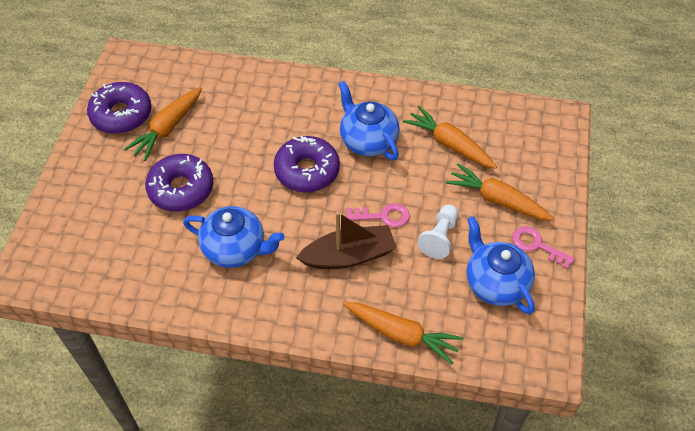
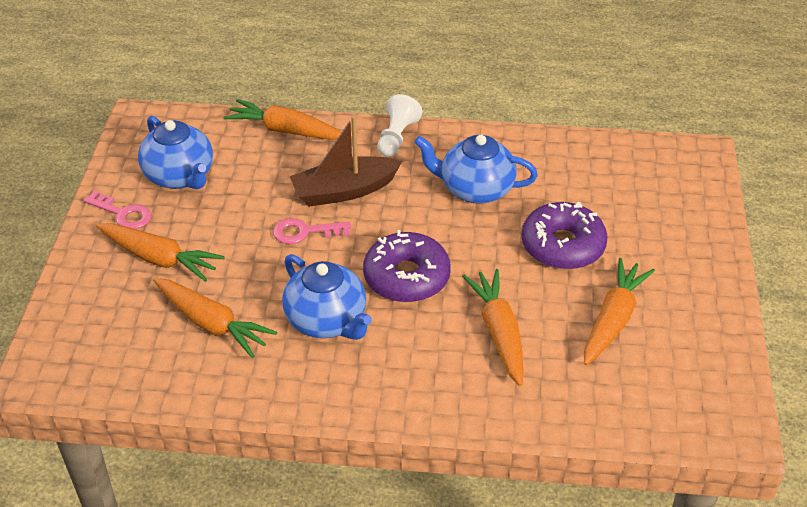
camera: 175 degrees right, 10 degrees down
purple donut [87,82,151,134] -> none
white pawn [417,204,458,259] -> white pawn moved to [377,94,422,157]
none -> orange carrot [462,269,524,386]

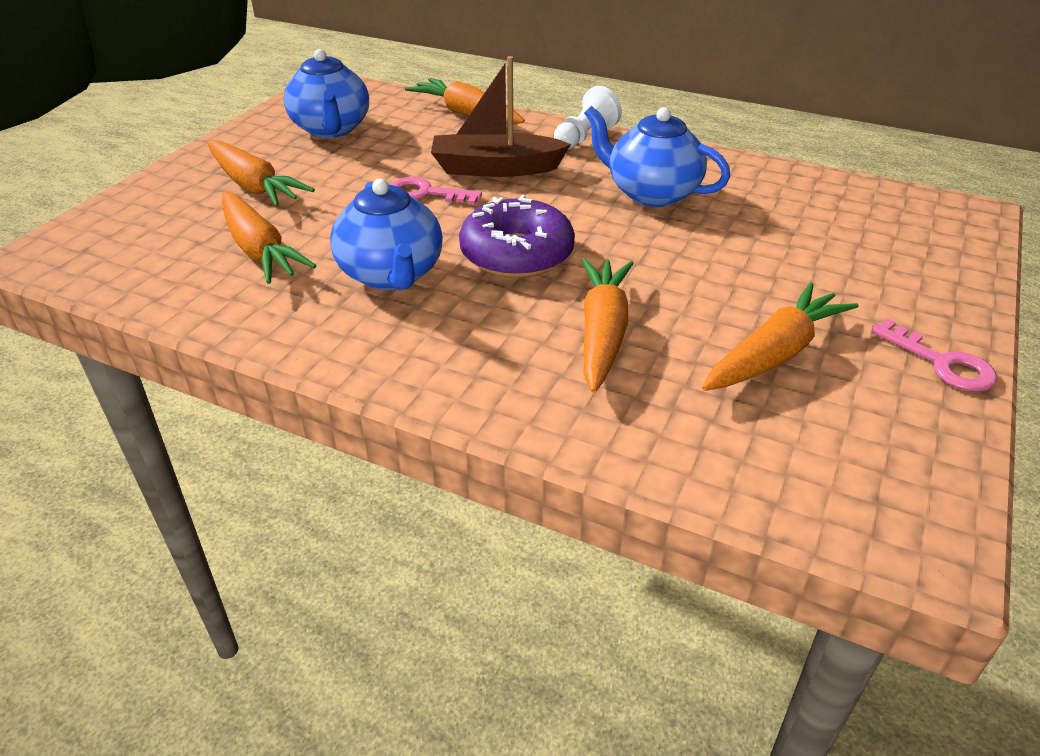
camera: 20 degrees right, 5 degrees down
pink key [84,191,151,229] -> pink key moved to [871,319,997,392]
purple donut [521,202,608,269] -> none

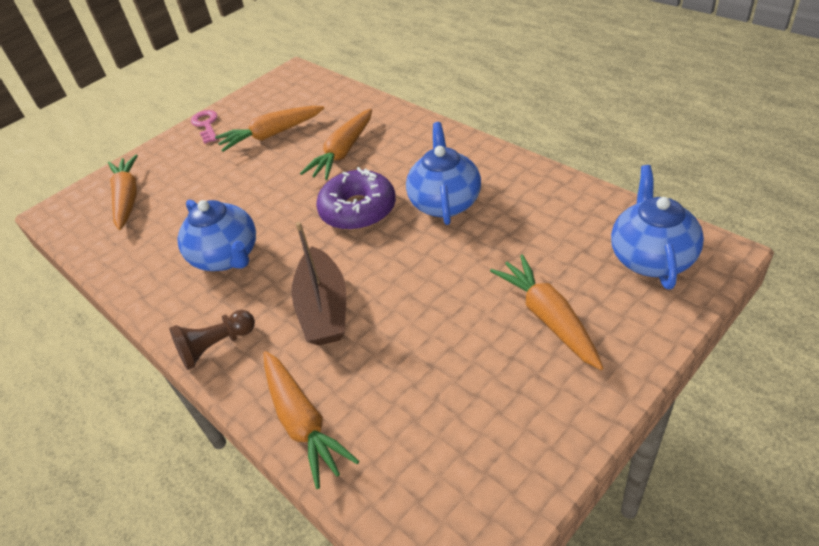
camera: 155 degrees left, 5 degrees up
orange carrot [222,192,316,284] -> orange carrot moved to [108,154,138,230]
blue teapot [284,49,369,138] -> blue teapot moved to [611,165,704,289]
pink key [390,177,482,205] -> none
brown boat [431,56,571,177] -> brown boat turned 60 degrees clockwise [291,222,346,346]
white pawn [554,86,622,150] -> brown pawn [169,310,255,370]

